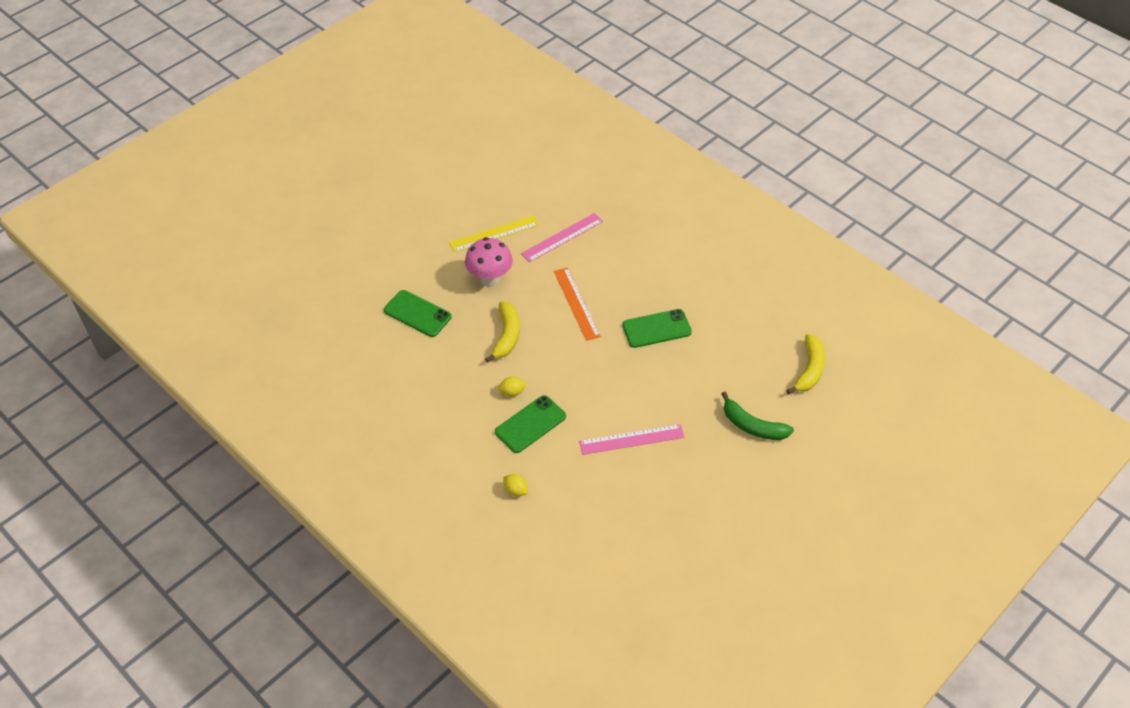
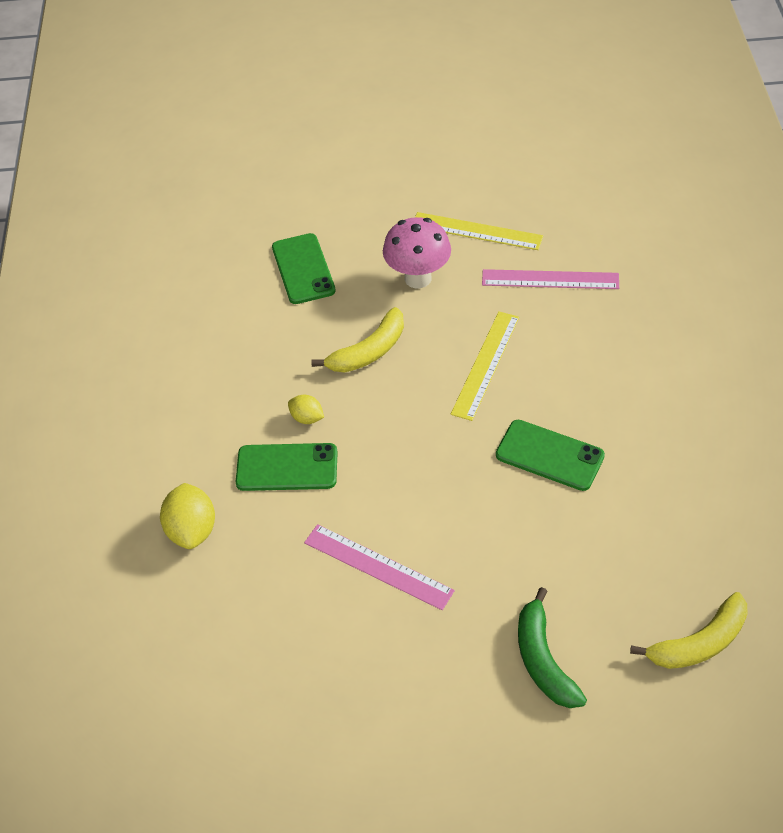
camera: 45 degrees right, 0 degrees up
yellow lemon [503,474,528,496] -> yellow lemon [160,483,215,549], size x1.75
orange ruler [554,267,601,341] -> yellow ruler [451,311,519,421]

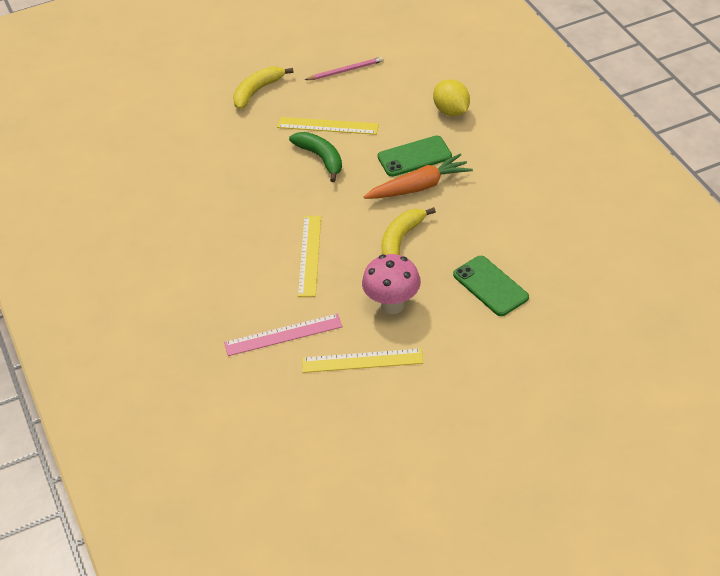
camera: 160 degrees right, 5 degrees down
yellow lemon [288,395,324,424] -> orange carrot [364,154,473,199]
pink ruler [304,524,455,610] -> yellow ruler [277,117,379,135]
green phone [496,420,605,491] -> none
green banana [518,587,587,708] -> green banana moved to [289,132,342,182]
yellow banana [630,592,748,669] -> yellow banana moved to [233,66,294,109]
none -> pink pencil [305,57,384,80]

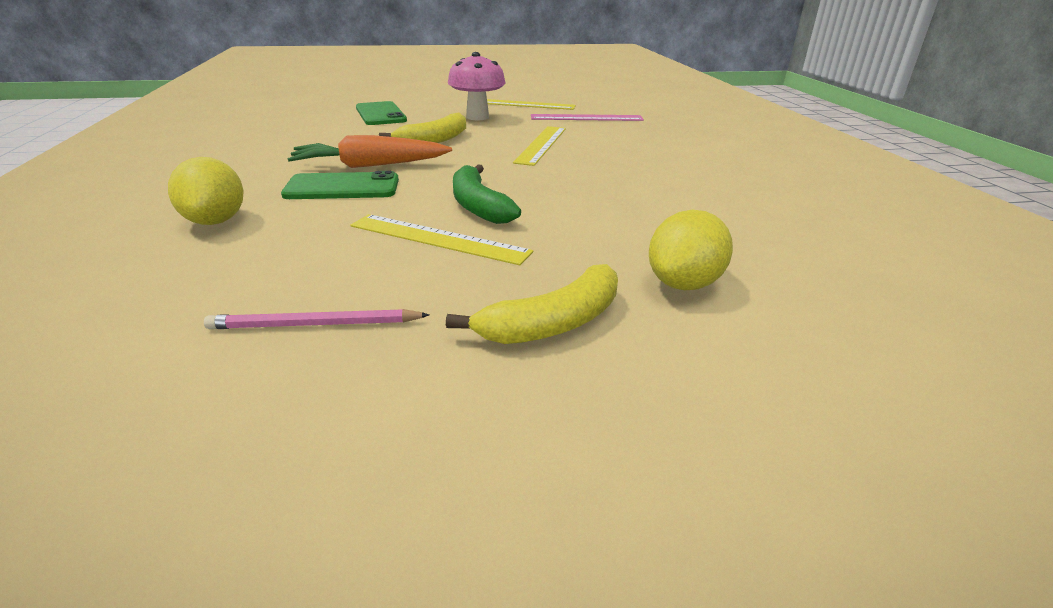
camera: 170 degrees left, 15 degrees down
none -> yellow lemon [649,210,733,290]

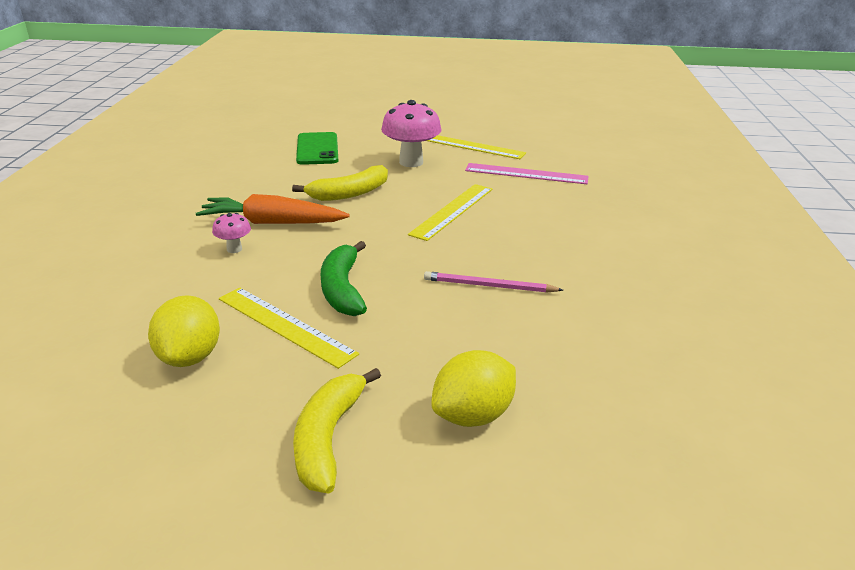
camera: 15 degrees right, 0 degrees up
yellow lemon [168,157,244,225] -> yellow lemon moved to [148,295,220,367]
pink pencil [204,309,430,329] -> pink pencil moved to [424,271,563,293]
green phone [281,171,399,199] -> pink mushroom [212,213,251,253]
yellow banana [446,264,618,344] -> yellow banana turned 120 degrees clockwise [293,368,381,493]

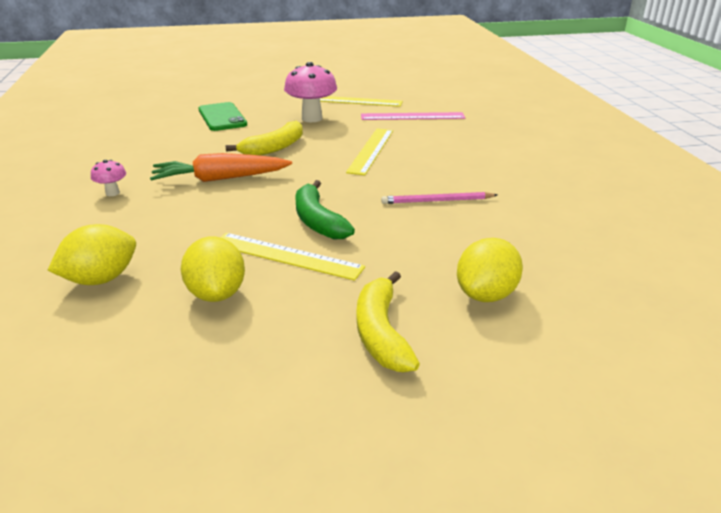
camera: 15 degrees left, 0 degrees up
pink mushroom [212,213,251,253] -> pink mushroom moved to [91,160,126,196]
none -> yellow lemon [48,224,136,285]

